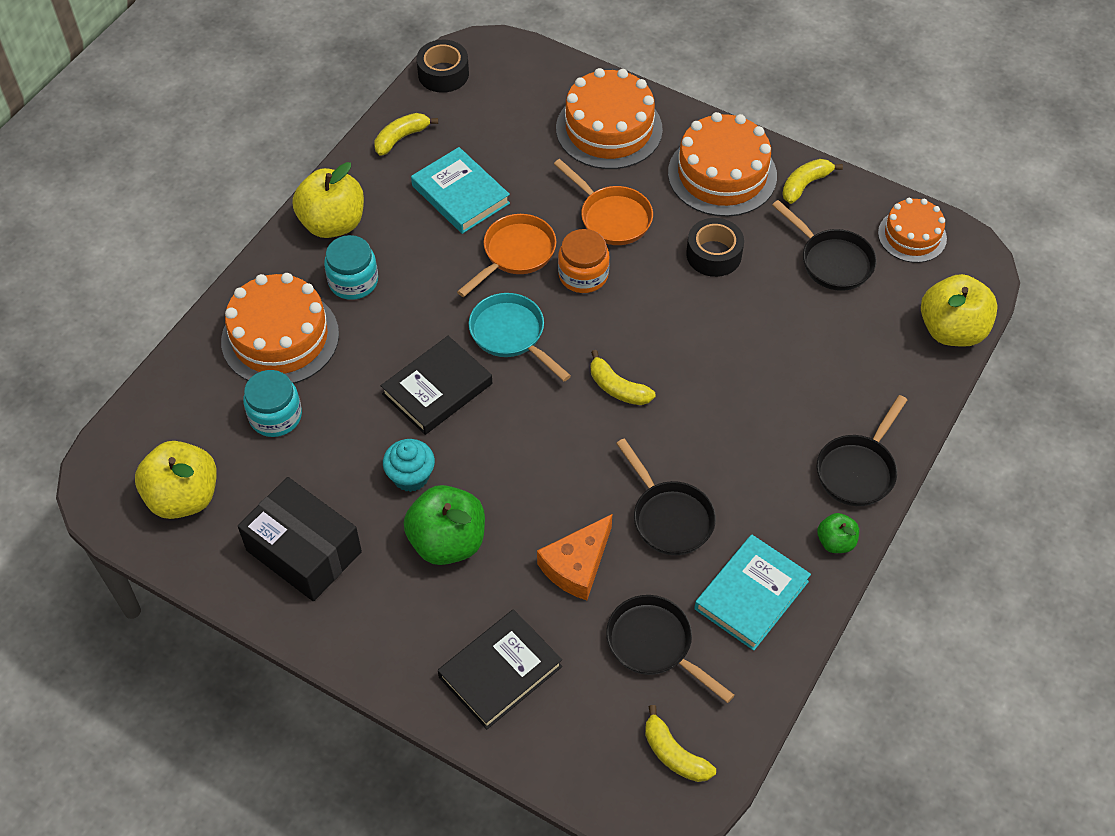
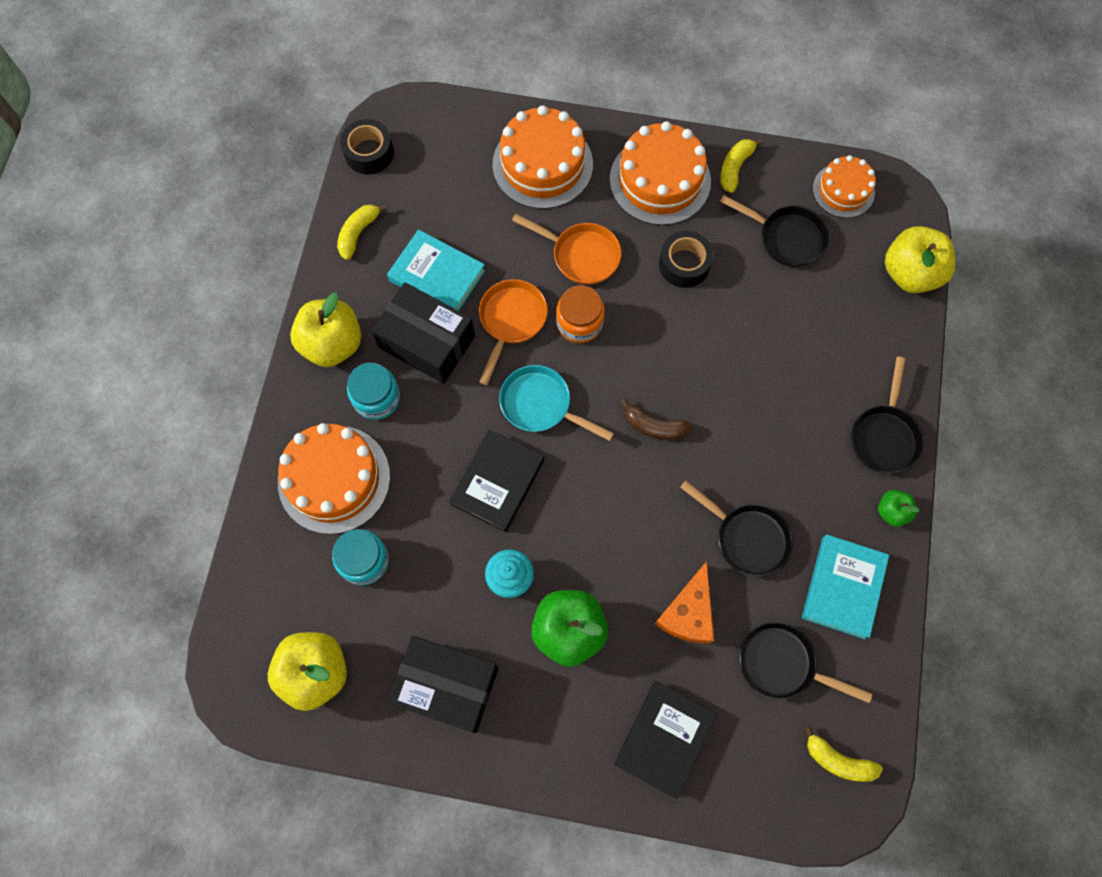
camera: 20 degrees left, 15 degrees up
yellow banana [591,350,655,405] -> brown banana [620,398,693,440]
none -> black box [371,282,475,384]

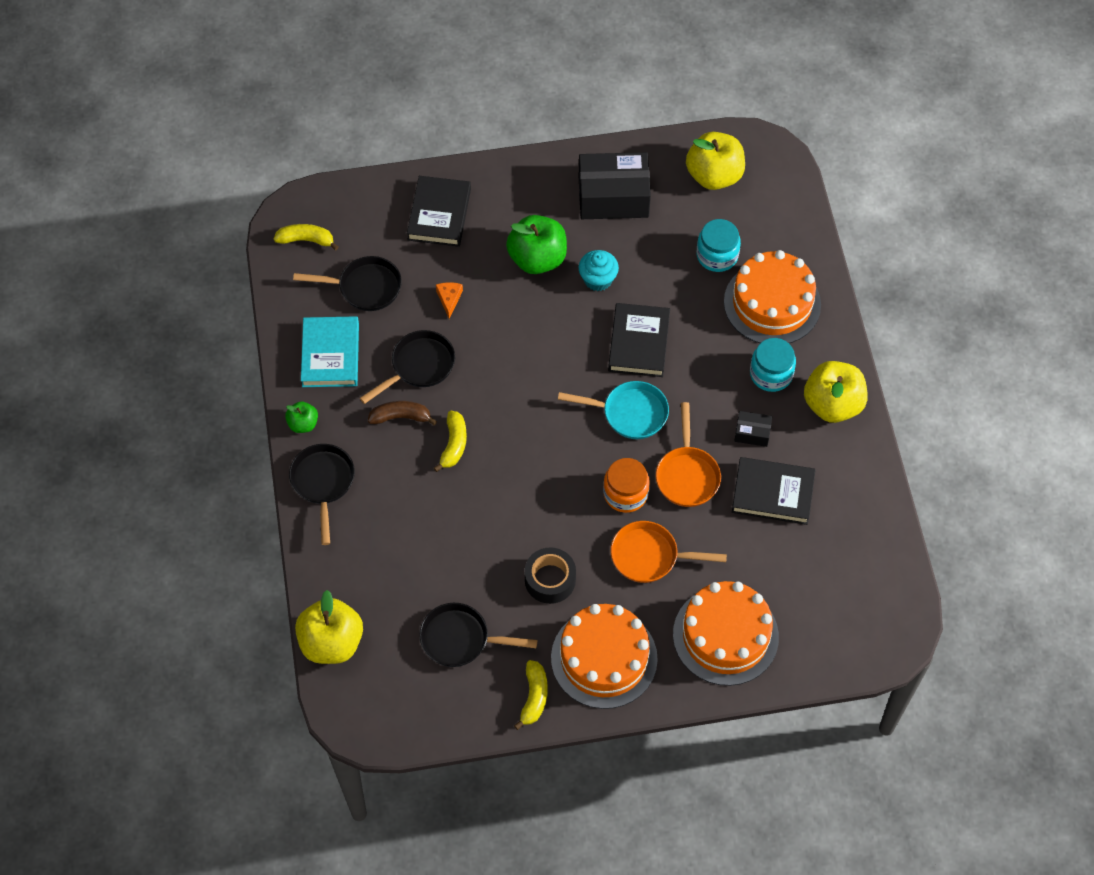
camera: 160 degrees right, 10 degrees down
yellow banana [337,204,387,260] -> yellow banana moved to [434,411,467,472]
black tape [340,119,394,174] -> none
black box [371,282,475,384] -> black box [734,411,772,447], size x0.46
turquoise book [387,229,485,311] -> black book [732,457,816,525]
brown banana [620,398,693,440] -> brown banana moved to [368,401,437,426]
orange cheese [655,561,714,644] -> orange cheese [436,282,463,319], size x0.56
black pan [680,480,793,577] -> black pan turned 120 degrees clockwise [360,330,455,404]
orange cake [813,155,876,218] -> none

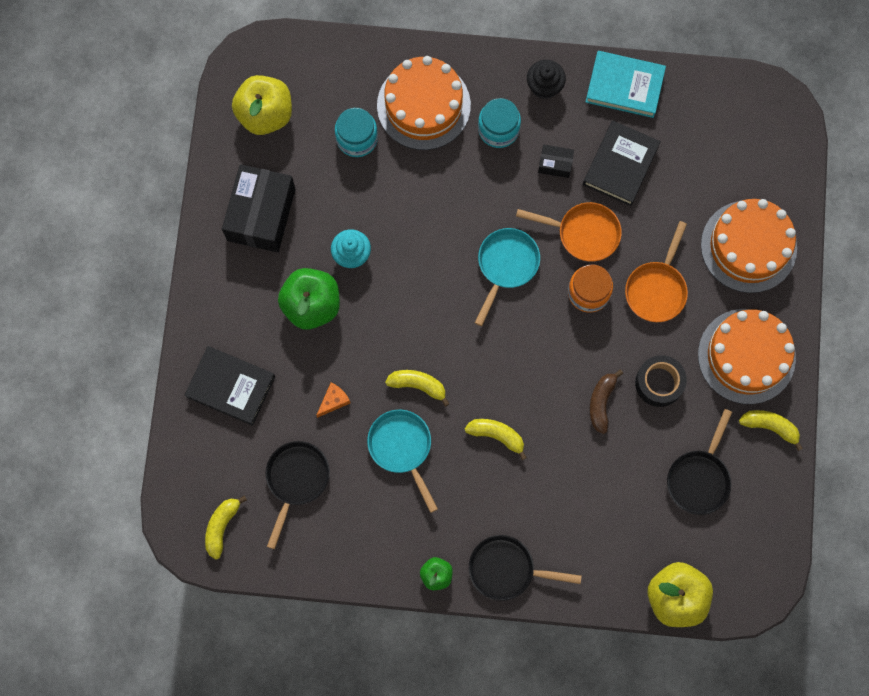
camera: 75 degrees left, 15 degrees up
turquoise book [301,316,359,387] -> turquoise book moved to [586,51,666,118]
black pan [360,330,455,404] -> turquoise pan [367,410,438,513]
brown banana [368,401,437,426] -> brown banana moved to [590,370,623,434]
orange cheese [436,282,463,319] -> orange cheese turned 120 degrees clockwise [316,383,350,418]
black book [608,303,670,377] -> none
black box [734,411,772,447] -> black box turned 75 degrees clockwise [538,145,574,178]
yellow apple [804,361,867,423] -> black cupcake [527,60,566,99]
none -> yellow banana [385,370,450,407]

